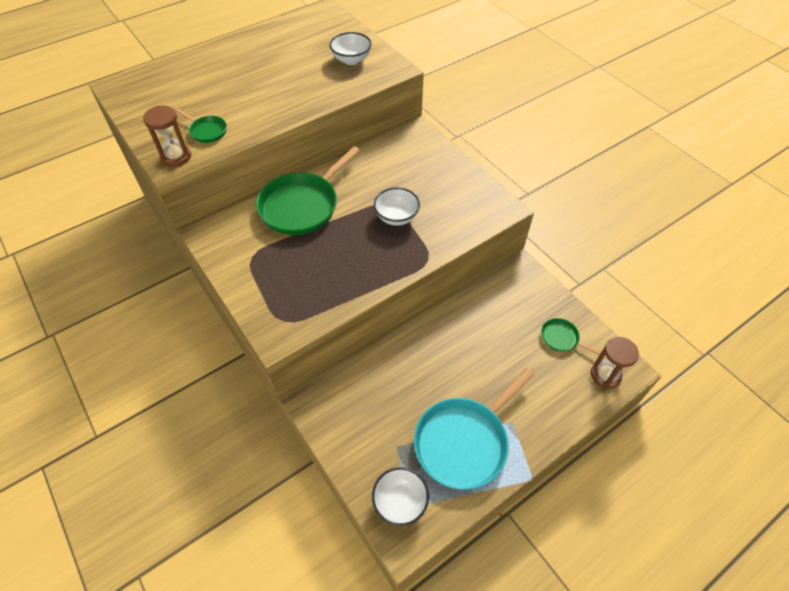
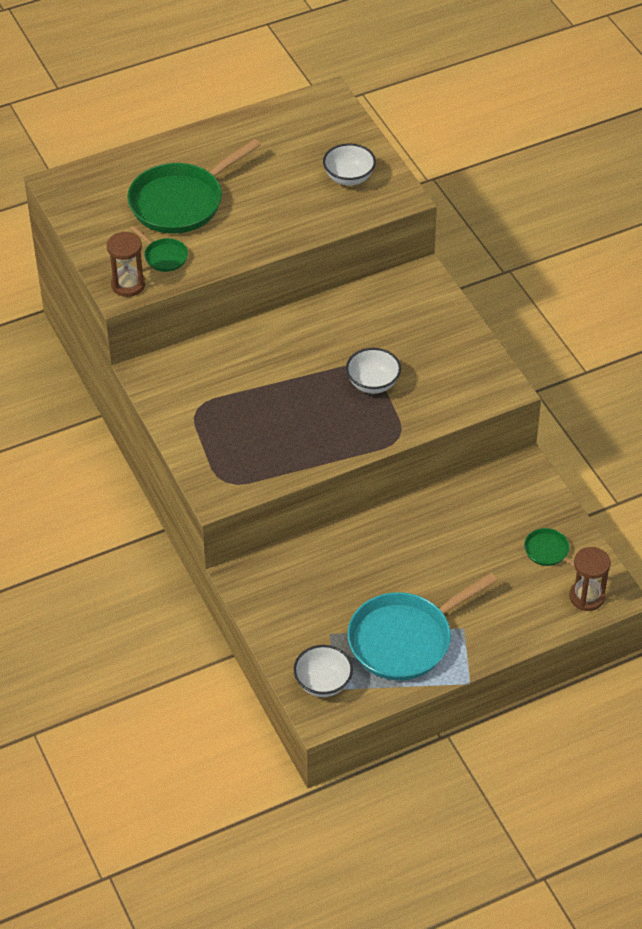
camera: 10 degrees right, 5 degrees down
green pan [256,146,360,235] -> green pan moved to [127,139,260,234]

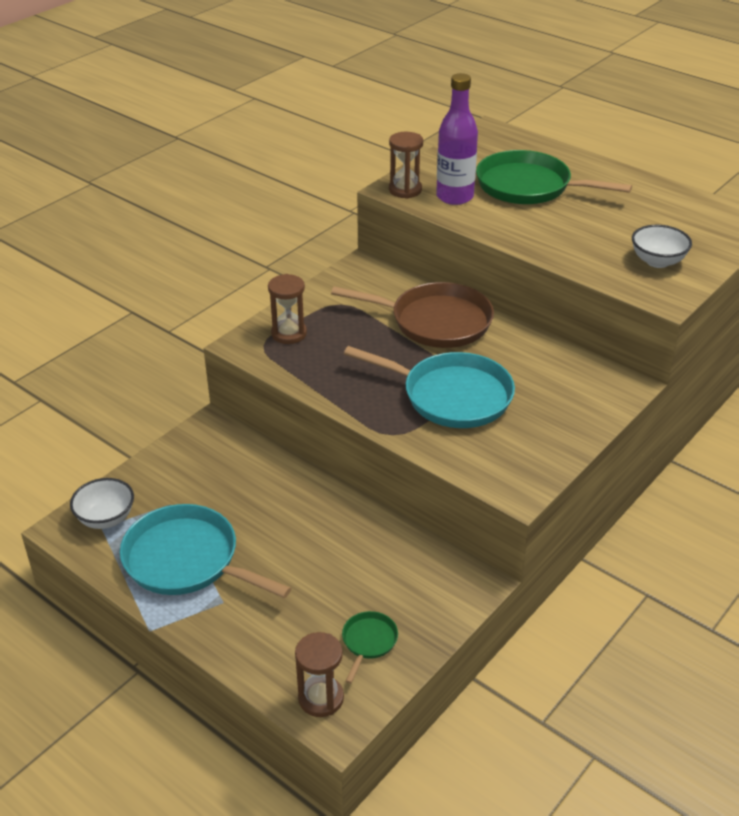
camera: 65 degrees right, 10 degrees down
green pan [130,226,188,272] -> purple bottle [436,73,478,205]
white bowl [346,348,401,394] -> turquoise pan [344,346,515,428]
none -> brown hourglass [268,274,307,344]
none -> brown pan [331,282,494,348]

